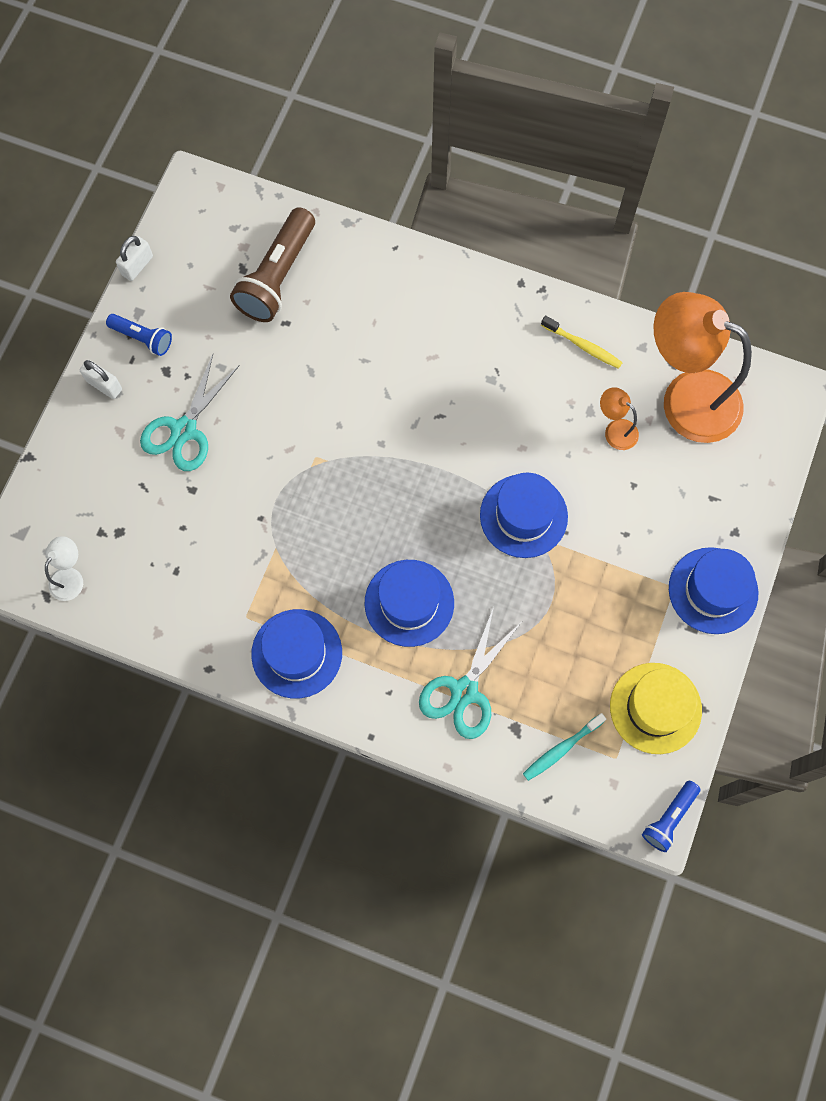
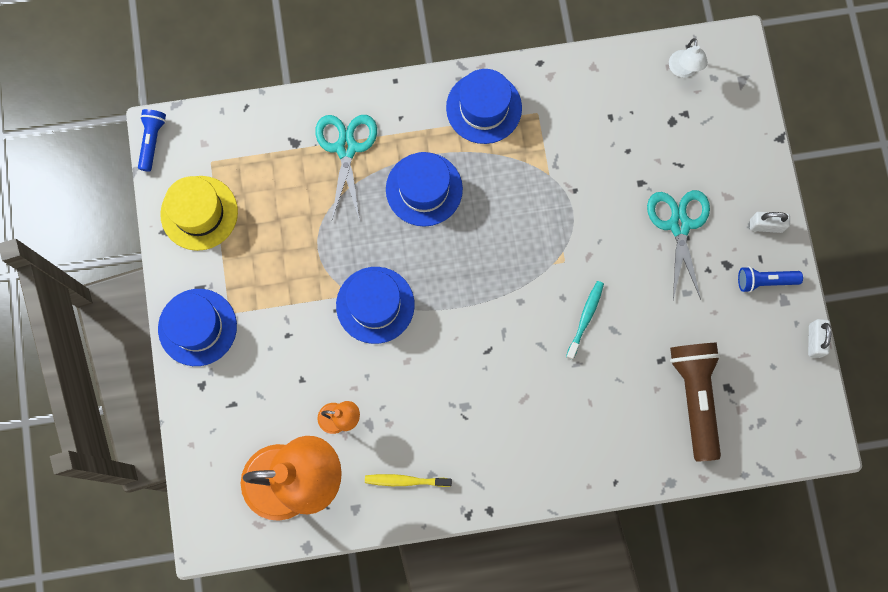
camera: 150 degrees right, 5 degrees up
turquoise toothbrush [523,713,606,781] -> turquoise toothbrush moved to [566,281,604,360]

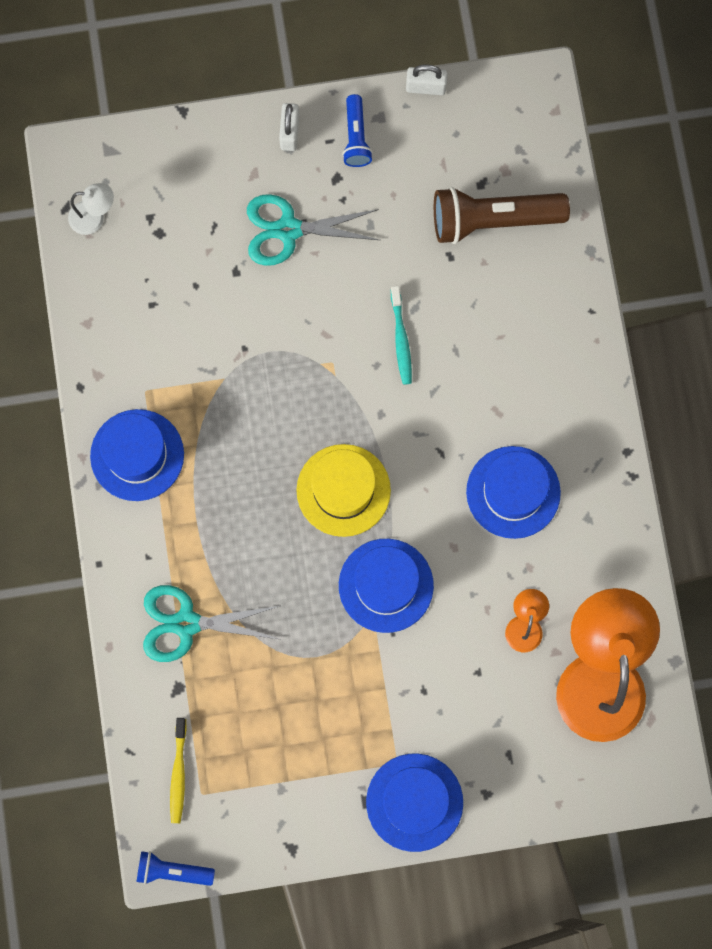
camera: 90 degrees left, 0 degrees up
yellow hat [160,176,238,251] -> yellow hat moved to [296,444,391,537]
yellow toothbrush [365,474,452,487] -> yellow toothbrush moved to [170,718,187,823]
blue hat [386,152,463,227] -> blue hat moved to [466,446,561,539]
turquoise toothbrush [566,281,604,360] -> turquoise toothbrush turned 120 degrees counterclockwise [391,286,412,385]

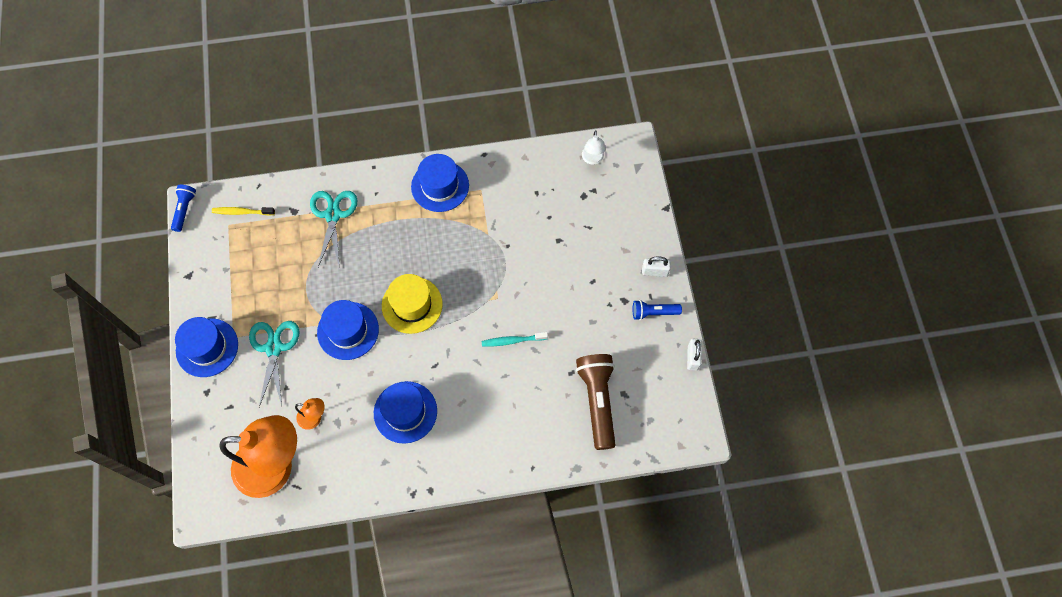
camera: 90 degrees right, 10 degrees down
turquoise scissors [247,194,379,266] -> turquoise scissors moved to [249,321,299,407]

